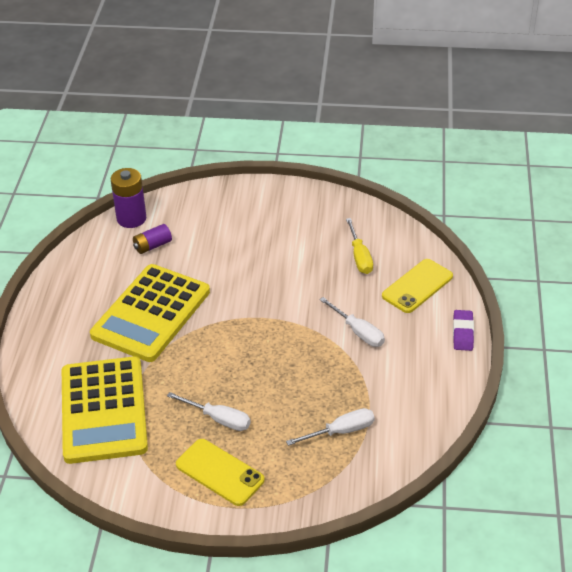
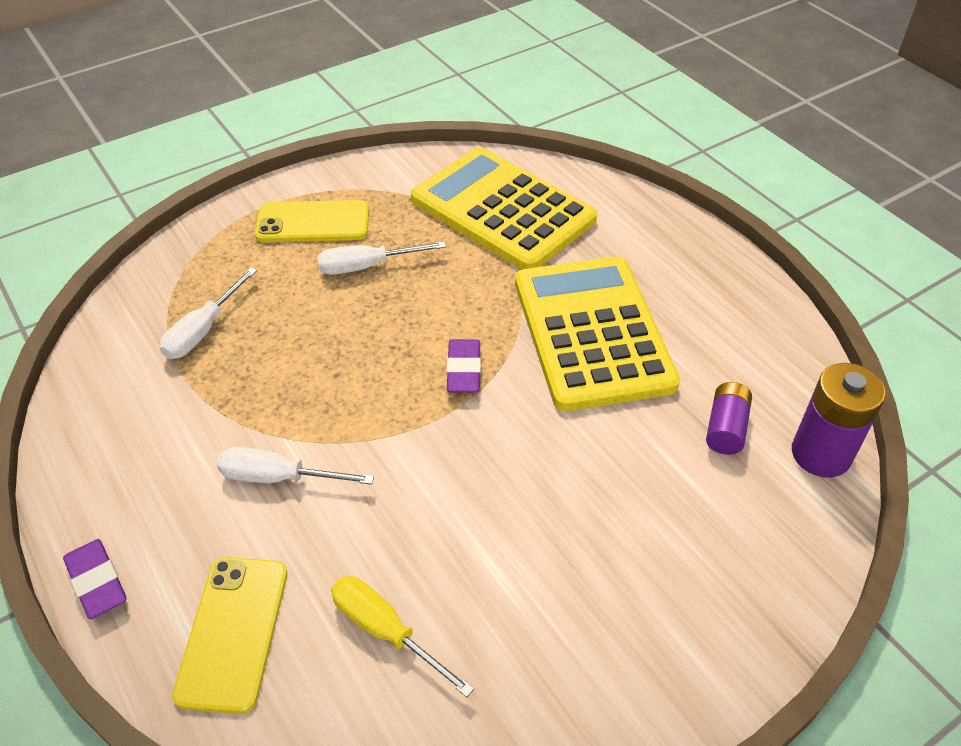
camera: 140 degrees right, 5 degrees up
none -> purple eraser [447,339,481,393]

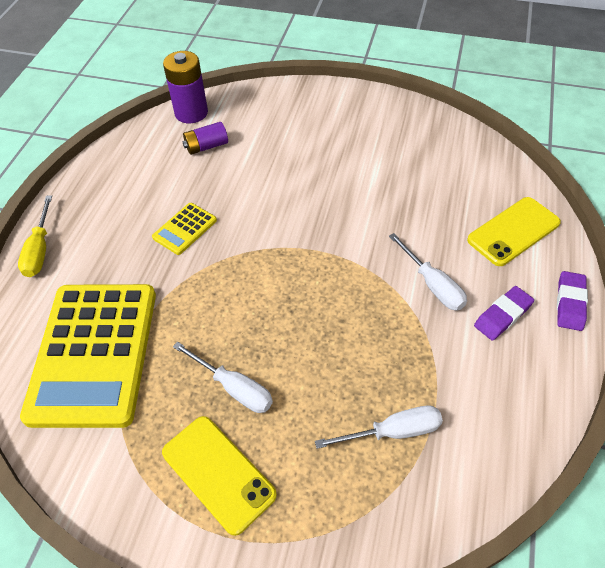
camera: 130 degrees left, 5 degrees up
yellow screwdriver [331,576,474,697] -> yellow screwdriver moved to [18,195,52,277]
purple eraser [447,339,481,393] -> purple eraser moved to [474,286,534,341]
yellow calculator [515,256,680,411] -> yellow calculator [152,203,217,255], size x0.42

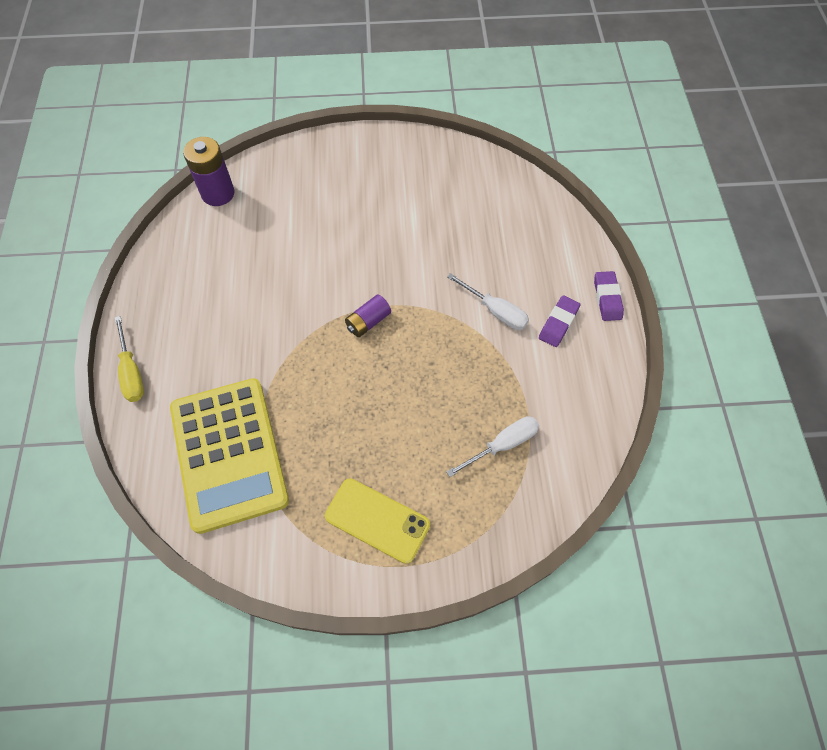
camera: 20 degrees left, 10 degrees up
yellow calculator [152,203,217,255] -> none
white screwdriver [173,342,273,413] -> none
purple battery [182,122,228,155] -> purple battery moved to [345,294,391,337]
yellow phone [467,197,561,266] -> none

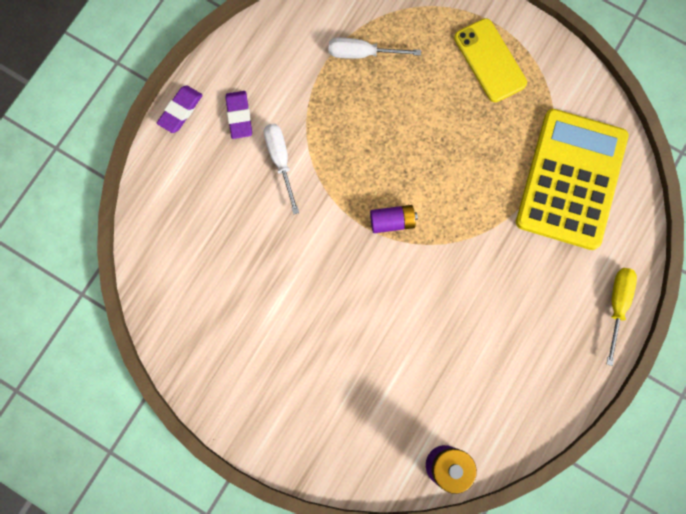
camera: 145 degrees left, 15 degrees up
purple eraser [539,295,581,347] -> purple eraser turned 75 degrees counterclockwise [225,91,252,139]

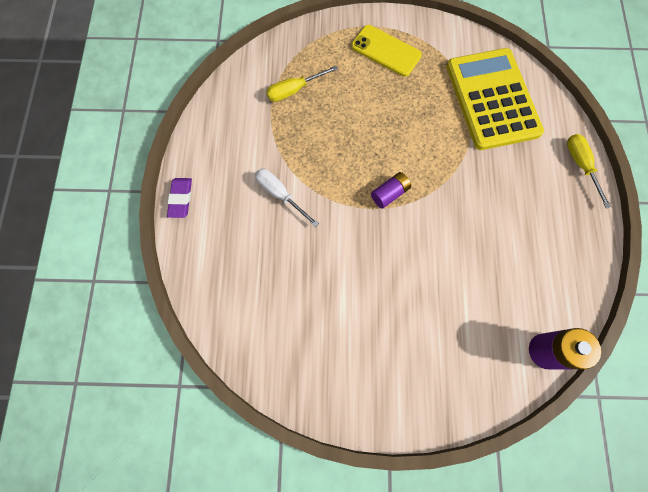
camera: 30 degrees left, 5 degrees down
purple eraser [225,91,252,139] -> none
white screwdriver [328,38,421,59] -> yellow screwdriver [266,66,338,102]

